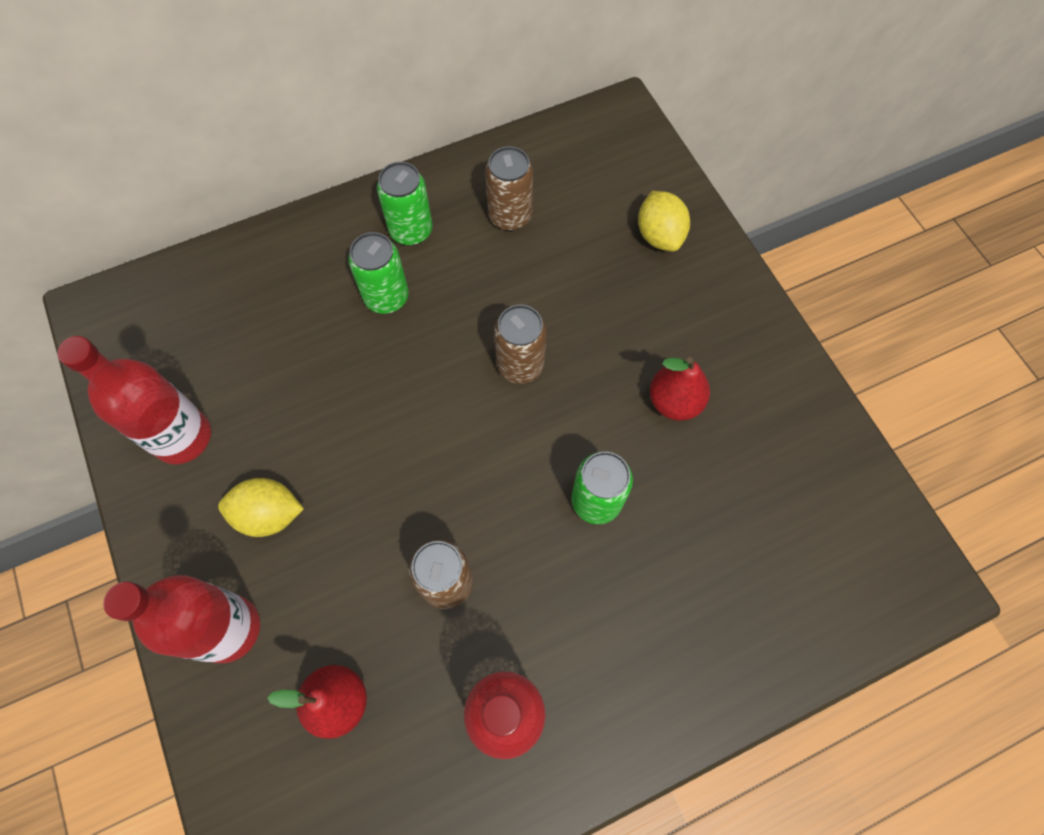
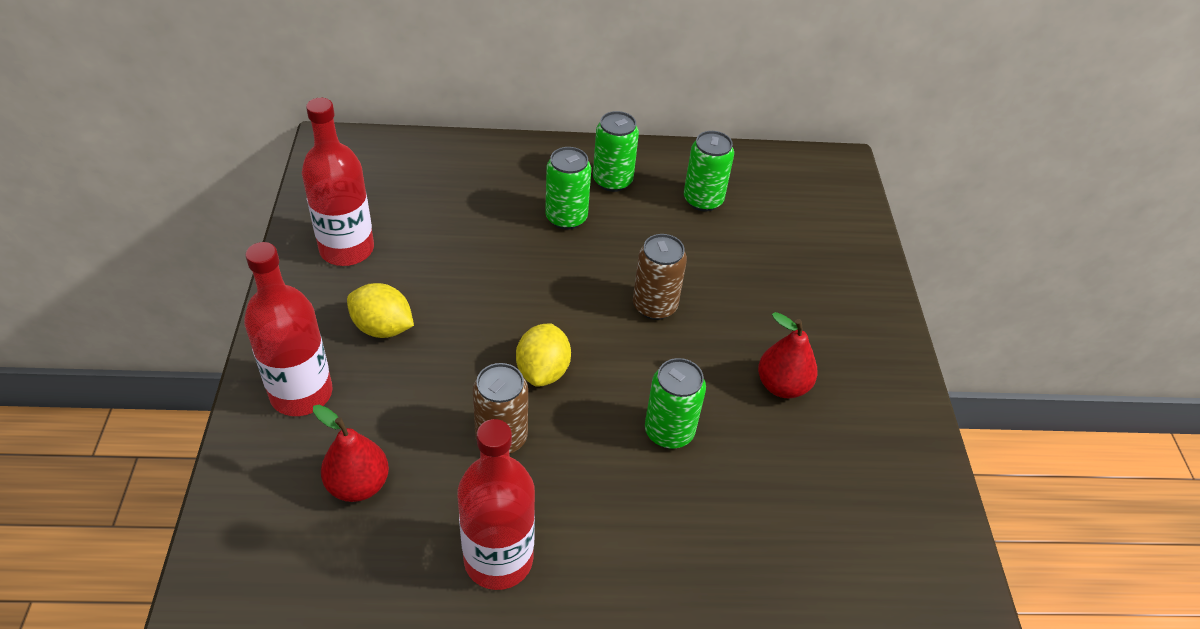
camera: 20 degrees right, 20 degrees down
brown can [485,146,533,231] -> green can [684,131,734,211]
yellow lemon [638,191,690,251] -> yellow lemon moved to [516,323,571,387]

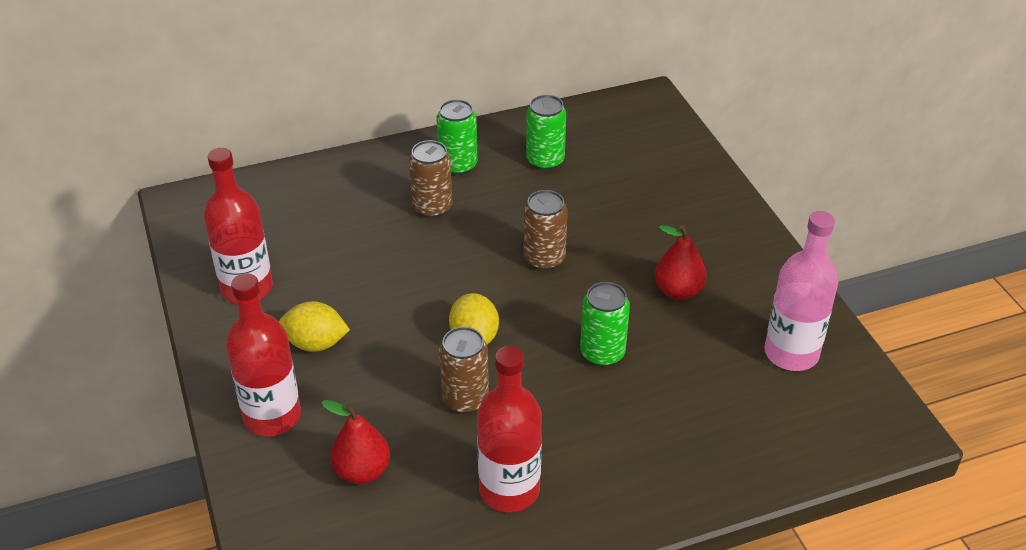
camera: 15 degrees left, 5 degrees down
green can [545,147,591,230] -> brown can [409,140,452,218]
none -> pink bottle [764,211,838,371]

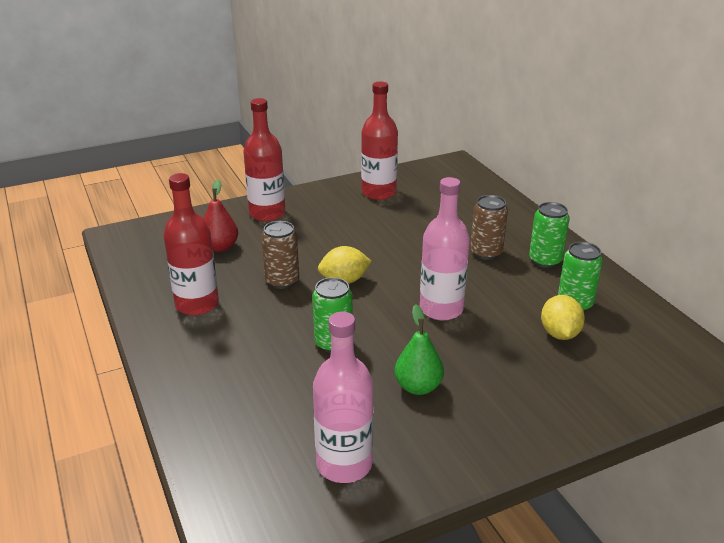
camera: 85 degrees right, 10 degrees down
yellow lemon [279,301,350,352] -> yellow lemon moved to [541,295,585,340]
brown can [524,190,567,270] -> pink bottle [420,177,470,320]
red pear [655,225,707,300] -> green pear [395,304,444,395]

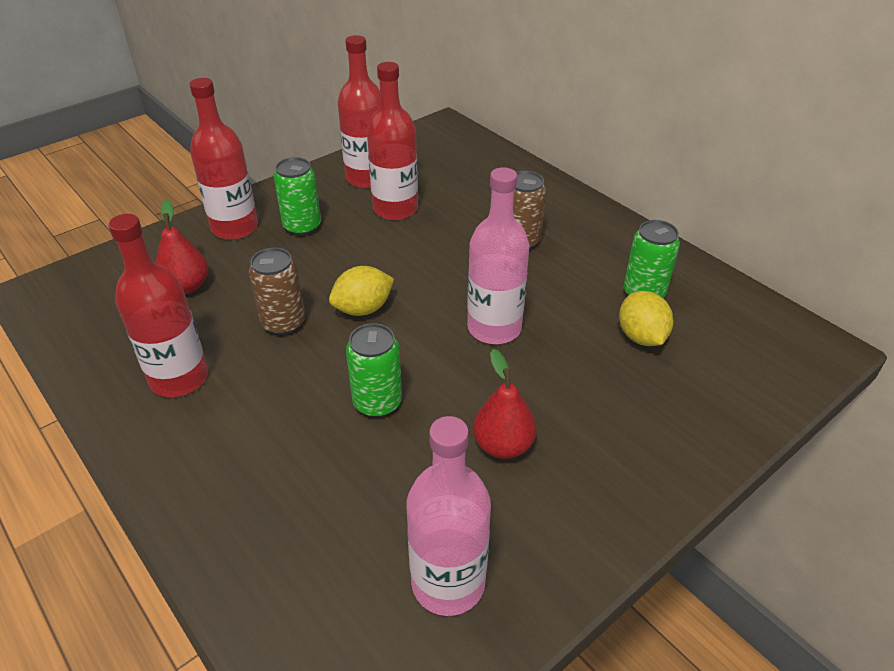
camera: 15 degrees left, 10 degrees up
green pear [395,304,444,395] -> red pear [473,349,537,459]
green can [529,202,570,268] -> green can moved to [274,157,321,236]
none -> red bottle [367,62,418,220]

